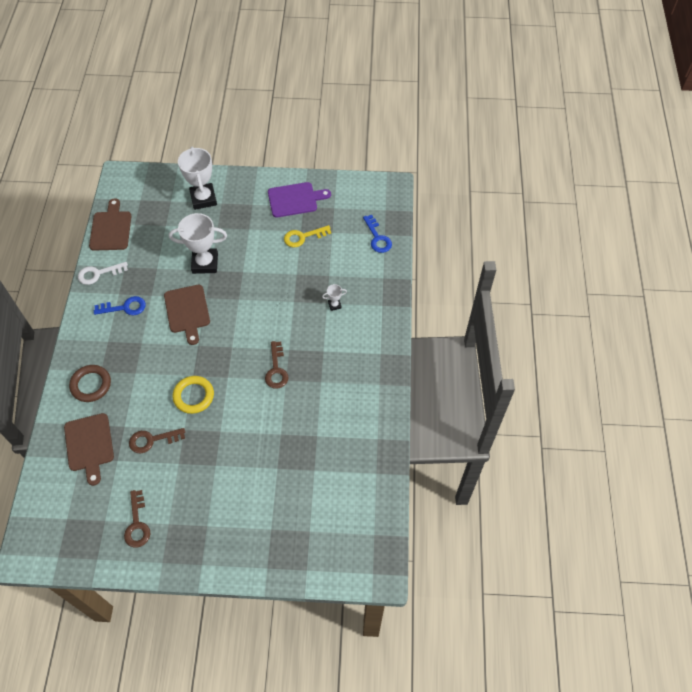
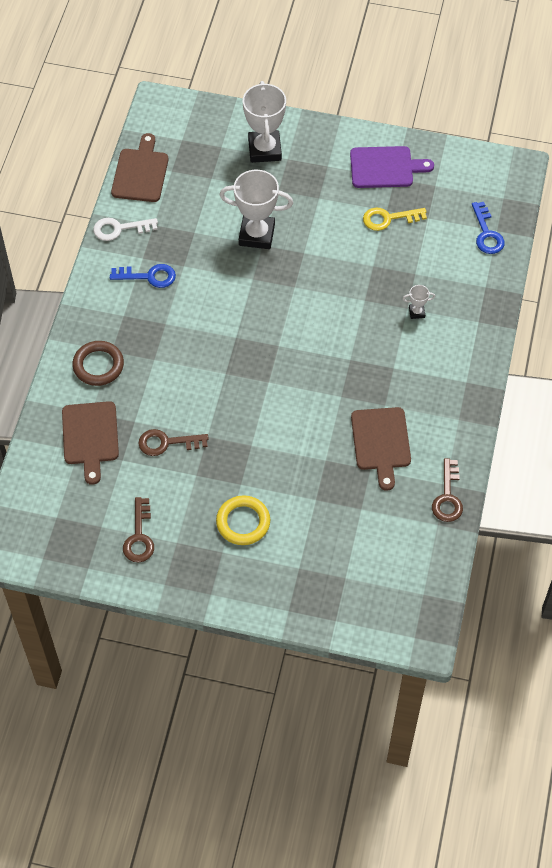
camera: 10 degrees right, 0 degrees up
brown cutting board [164,285,210,345] -> brown cutting board moved to [351,407,411,491]
yellow ring [172,376,214,414] -> yellow ring moved to [216,495,270,545]
brown key [265,341,289,389] -> brown key moved to [432,458,463,522]

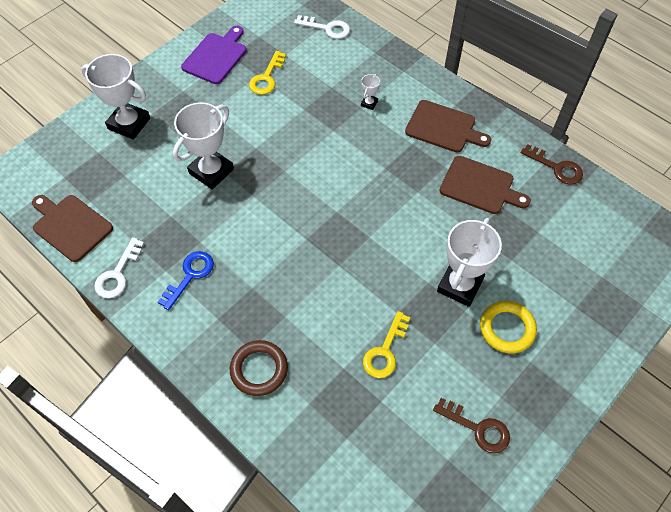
camera: 60 degrees left, 0 degrees up
brown cutting board [62,401,119,485] -> brown cutting board moved to [405,100,491,152]
brown key [139,429,209,456] -> yellow key [363,311,410,378]
blue key [472,202,505,254] -> white key [294,15,350,39]
none -> white trophy [437,218,502,307]

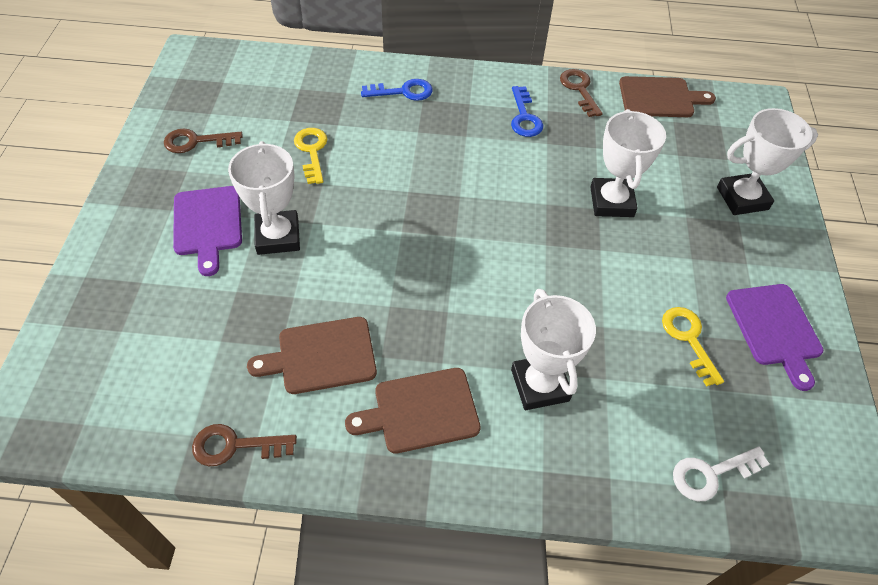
camera: 140 degrees right, 5 degrees down
white key [94,237,144,298] -> brown key [560,69,603,117]
brown ring [230,340,288,396] -> blue key [361,79,433,101]
white trophy [361,74,380,110] -> white trophy [511,289,596,410], size x2.28
yellow ring [480,301,537,353] -> purple cutting board [173,186,242,276]

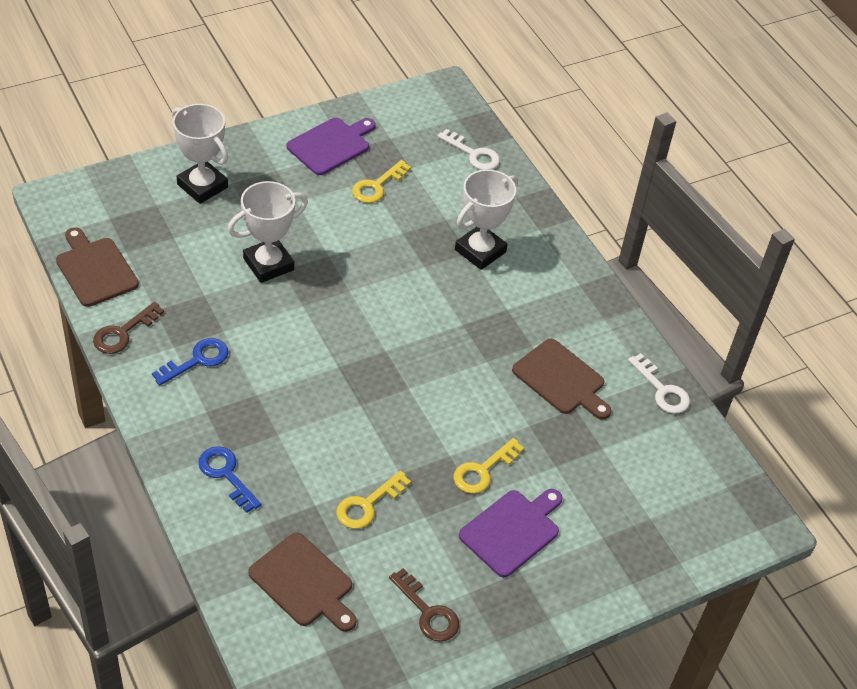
camera: 125 degrees left, 5 degrees down
brown key [192,424,297,466] -> white key [628,353,690,414]
white trophy [228,141,300,255] -> yellow key [454,438,524,494]
brown cutting board [345,368,481,454] -> brown cutting board moved to [248,533,357,632]

